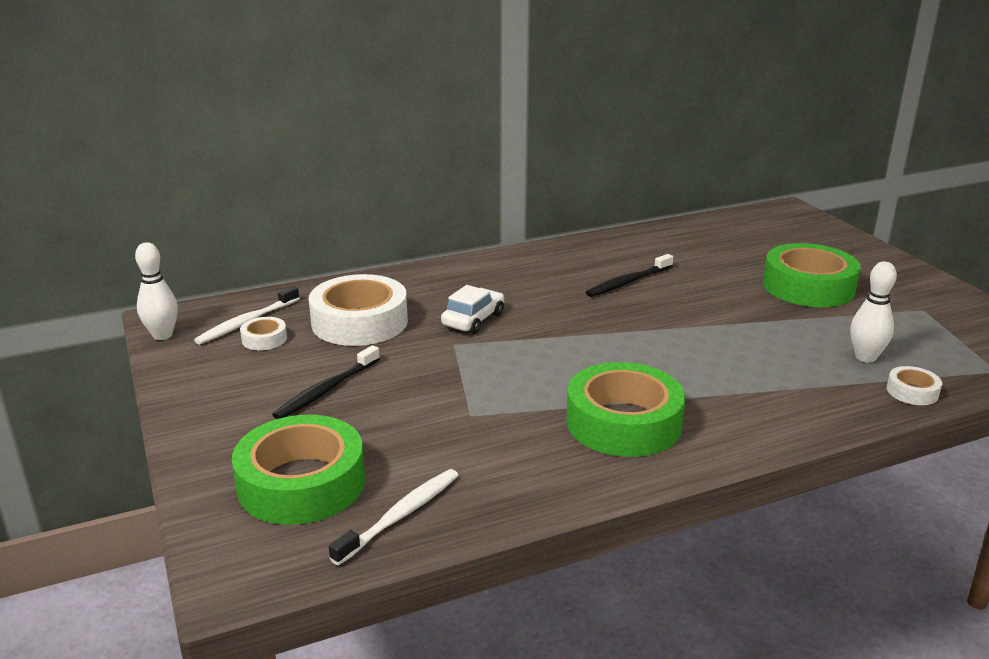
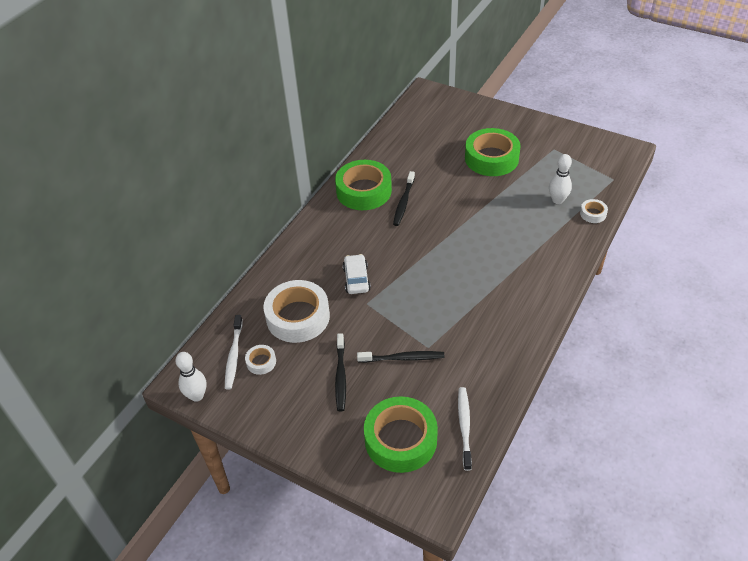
camera: 35 degrees left, 20 degrees up
green tape [566,362,686,457] -> green tape moved to [335,160,392,210]
none -> black toothbrush [357,351,444,363]

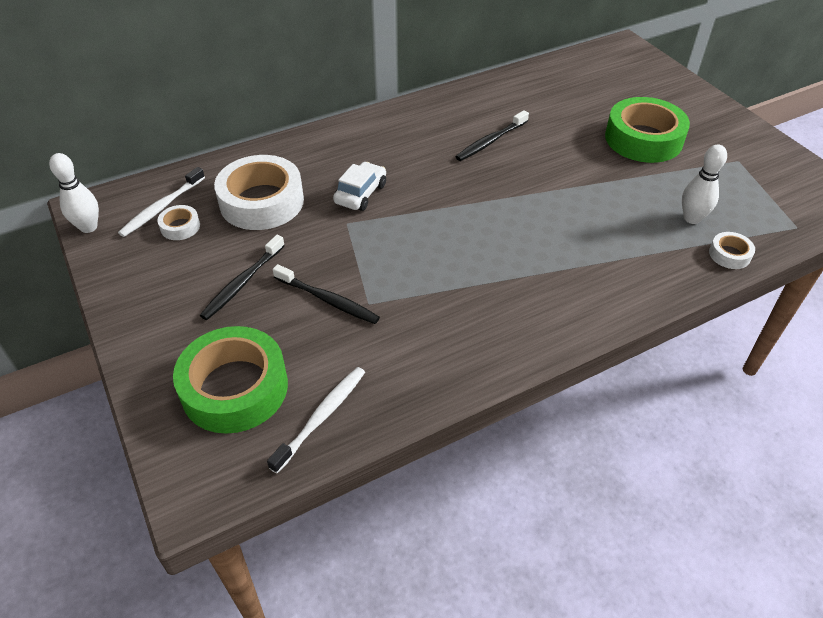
camera: 30 degrees right, 0 degrees up
green tape [335,160,392,210] -> none

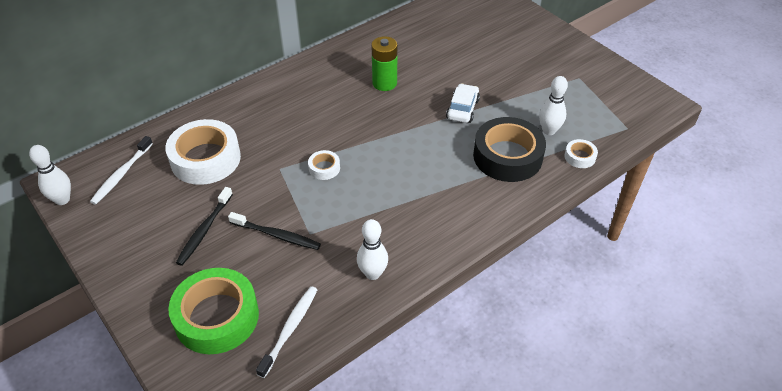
camera: 10 degrees left, 0 degrees up
white tape [157,205,200,240] -> white tape moved to [308,150,340,180]
white car [333,162,386,211] -> white car moved to [446,83,480,123]
black toothbrush [455,110,529,161] -> green battery [371,36,398,91]
green tape [605,97,690,163] -> none
none -> white bowling pin [357,219,388,280]
none -> black tape [473,117,546,182]

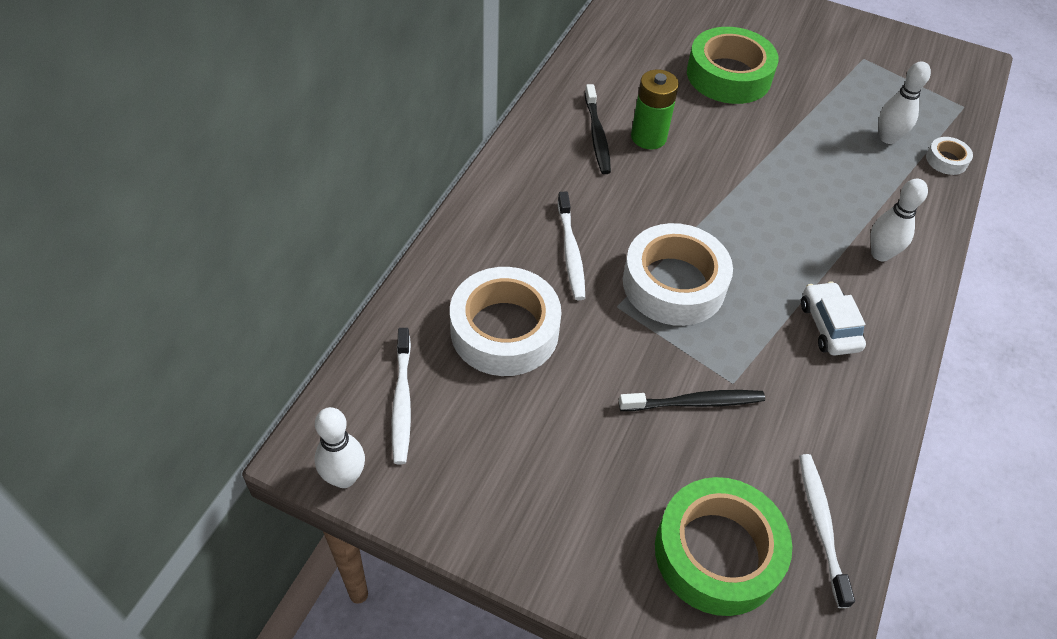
camera: 30 degrees left, 5 degrees up
black toothbrush [176,187,233,266] -> black toothbrush moved to [585,84,611,174]
white tape [308,150,340,180] -> white tape [623,223,733,326], size x2.23
white bowling pin [357,219,388,280] -> white bowling pin moved to [871,179,928,261]
white car [446,83,480,123] -> white car moved to [801,281,866,355]
black tape [473,117,546,182] -> none
none -> white toothbrush [558,191,585,300]
none -> green tape [687,27,779,104]

